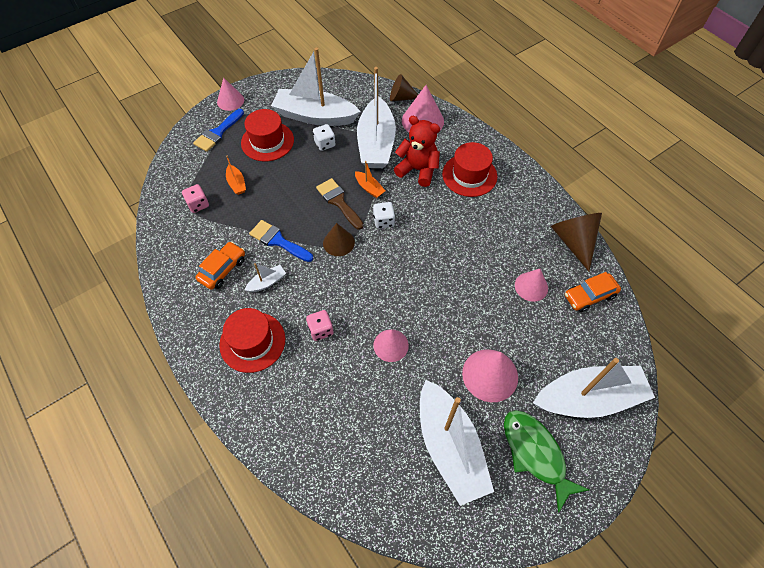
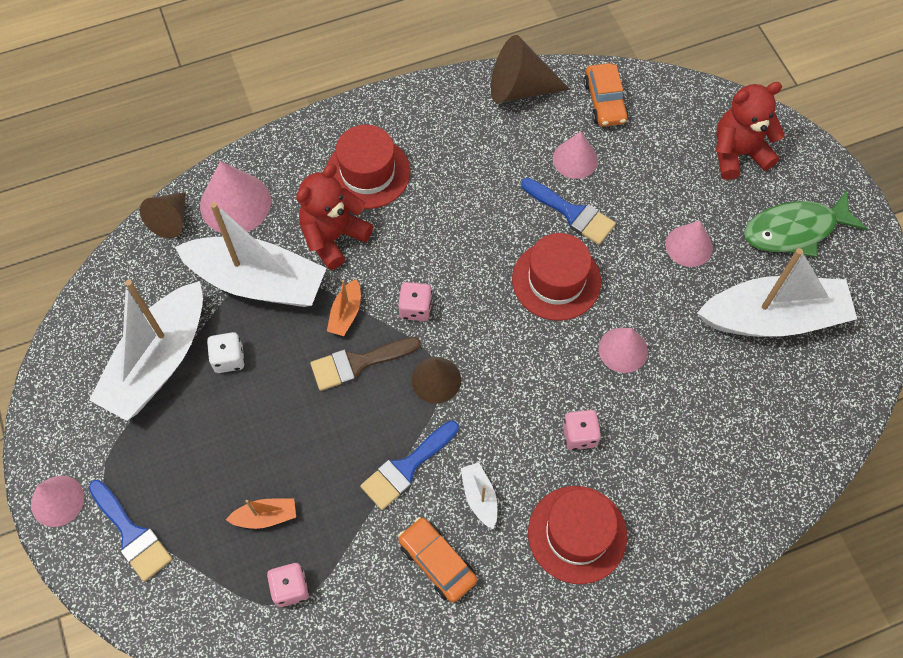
camera: 75 degrees left, 5 degrees up
red hat [241,109,294,162] -> red hat moved to [512,233,601,321]
orange boat [355,161,385,198] -> orange boat turned 135 degrees clockwise [327,279,361,336]
white dice [373,202,395,229] -> pink dice [398,282,432,321]
pink cone [462,349,518,402] -> pink cone [665,221,713,267], size x0.65
white boat [533,358,655,418] -> red teddy bear [716,82,785,180]
none -> blue brush [521,178,616,245]

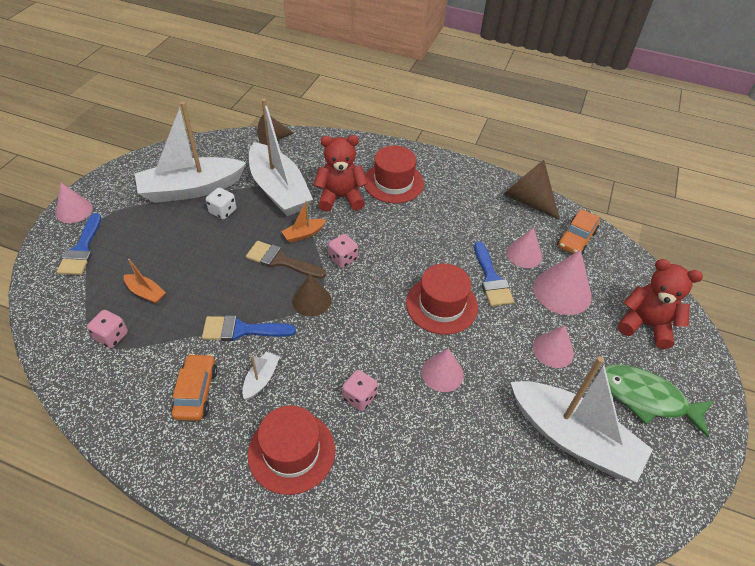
camera: 40 degrees right, 15 degrees down
pink cone [200,161,271,233] -> pink cone moved to [533,250,592,315]

